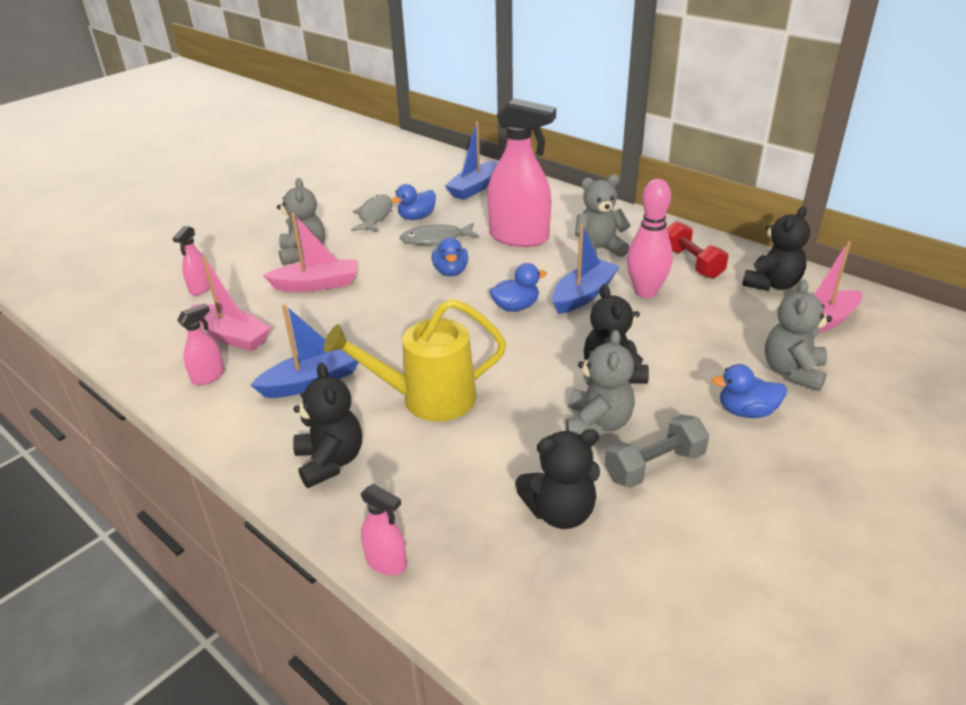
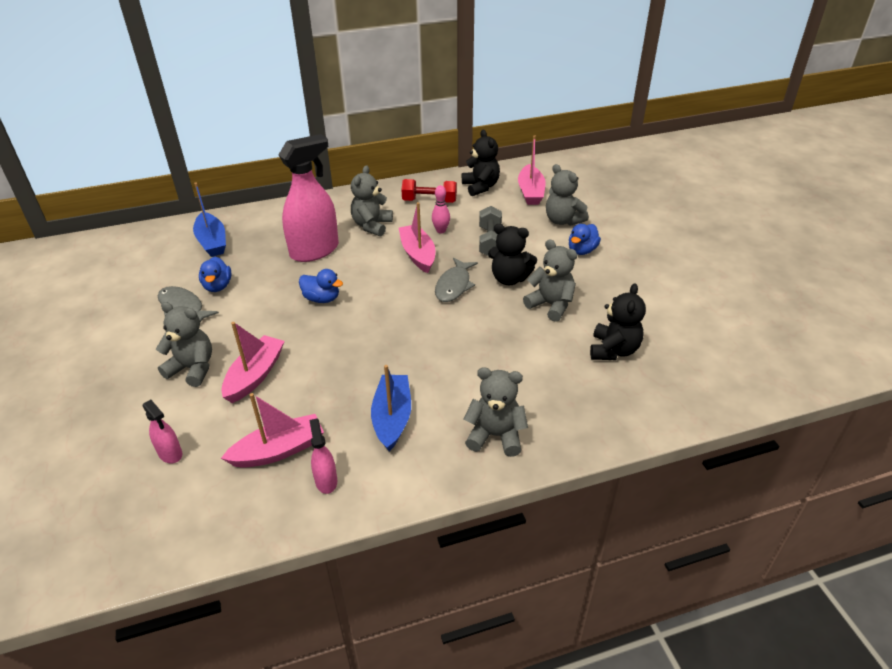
camera: 60 degrees left, 5 degrees up
black teddy bear [293,363,362,488] -> grey teddy bear [464,367,528,457]
yellow watering can [324,299,506,421] -> none
pink spray bottle [361,484,407,575] -> none
grey fish [399,223,479,246] -> grey fish moved to [435,258,478,302]
blue duck [489,263,547,312] -> none
blue boat [552,224,620,314] -> pink boat [399,202,435,273]
grey dumbbell [605,414,709,488] -> grey dumbbell moved to [479,206,502,256]
pink bowling pin [627,179,673,298] -> pink bowling pin [432,185,450,233], size x0.57

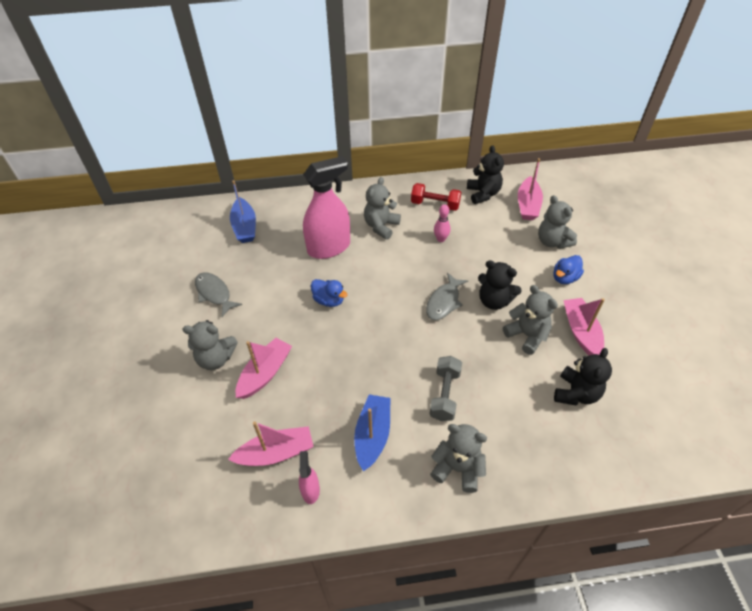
camera: 10 degrees right, 10 degrees up
pink spray bottle [143,400,183,463] -> none
grey teddy bear [156,302,212,387] -> grey teddy bear turned 150 degrees clockwise [182,320,238,370]
blue duck [199,257,231,292] -> none
pink boat [399,202,435,273] -> pink boat moved to [563,298,605,355]
grey dumbbell [479,206,502,256] -> grey dumbbell moved to [429,356,462,421]

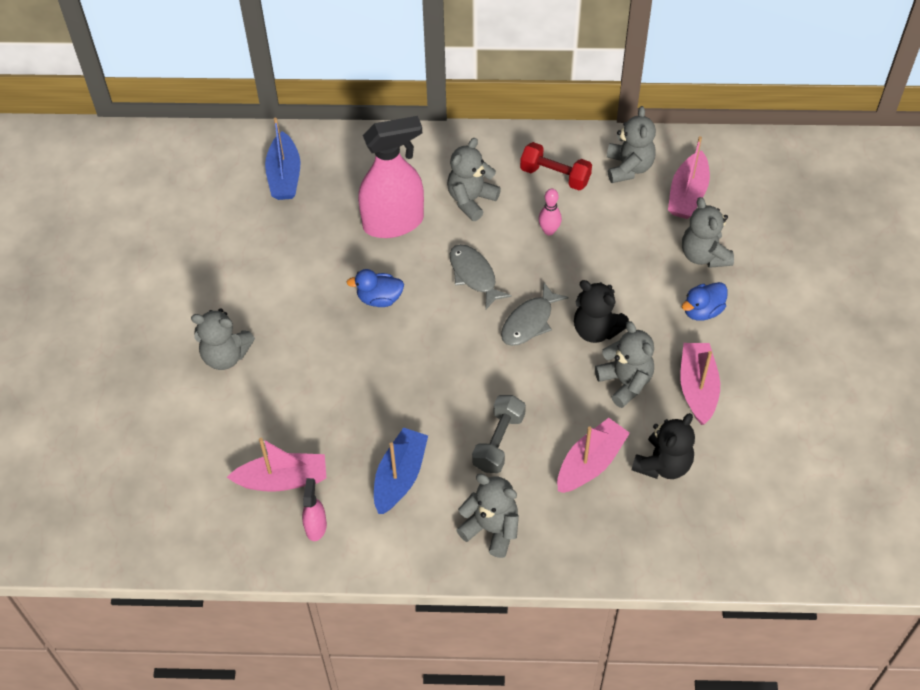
camera: 10 degrees right, 5 degrees up
grey fish [195,272,242,317] -> grey fish moved to [450,244,512,310]
pink boat [236,338,292,399] -> pink boat moved to [557,418,630,493]
blue duck [311,279,347,307] -> blue duck turned 135 degrees clockwise [347,269,404,307]
black teddy bear [467,145,504,204] -> grey teddy bear [607,106,656,183]

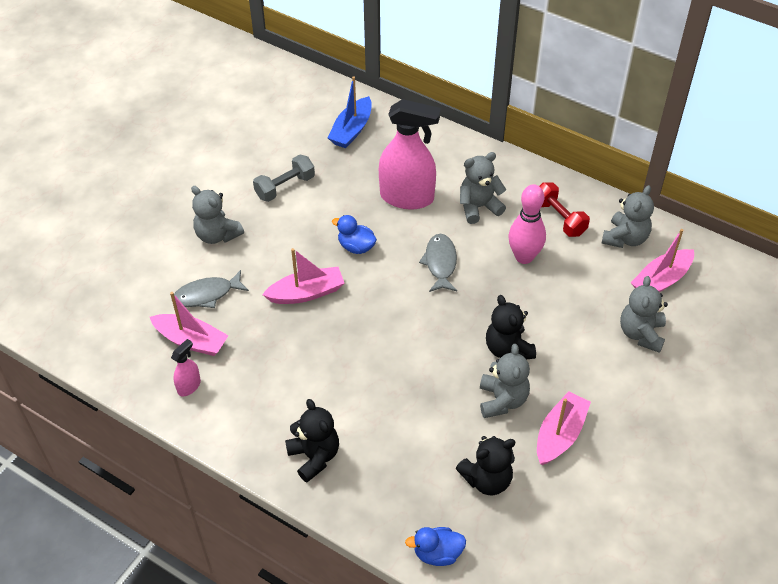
camera: 30 degrees right, 5 degrees down
blue boat [374,427,428,514] -> none
grey teddy bear [456,474,519,558] -> black teddy bear [285,399,339,482]
grey dumbbell [472,395,526,473] -> grey dumbbell moved to [253,155,315,202]
grey fish [501,282,569,346] -> grey fish moved to [174,270,249,308]
pink bowling pin [538,189,562,235] -> pink bowling pin [508,184,546,264], size x1.76
pink boat [557,418,630,493] -> pink boat moved to [262,248,344,304]
blue duck [682,282,728,321] -> blue duck moved to [405,527,466,566]

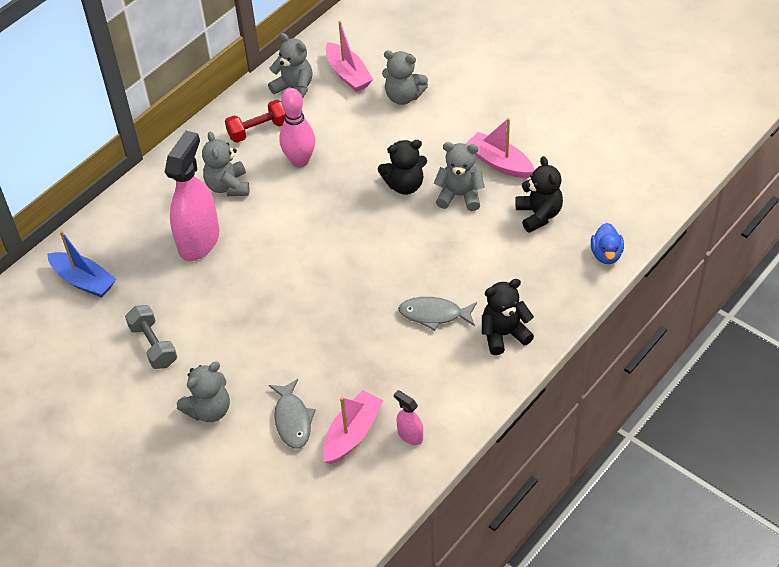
camera: 80 degrees left, 0 degrees up
pink boat [262,248,344,304] -> none
blue duck [332,215,377,254] -> none
grey fish [419,234,457,292] -> grey fish moved to [398,297,477,331]

